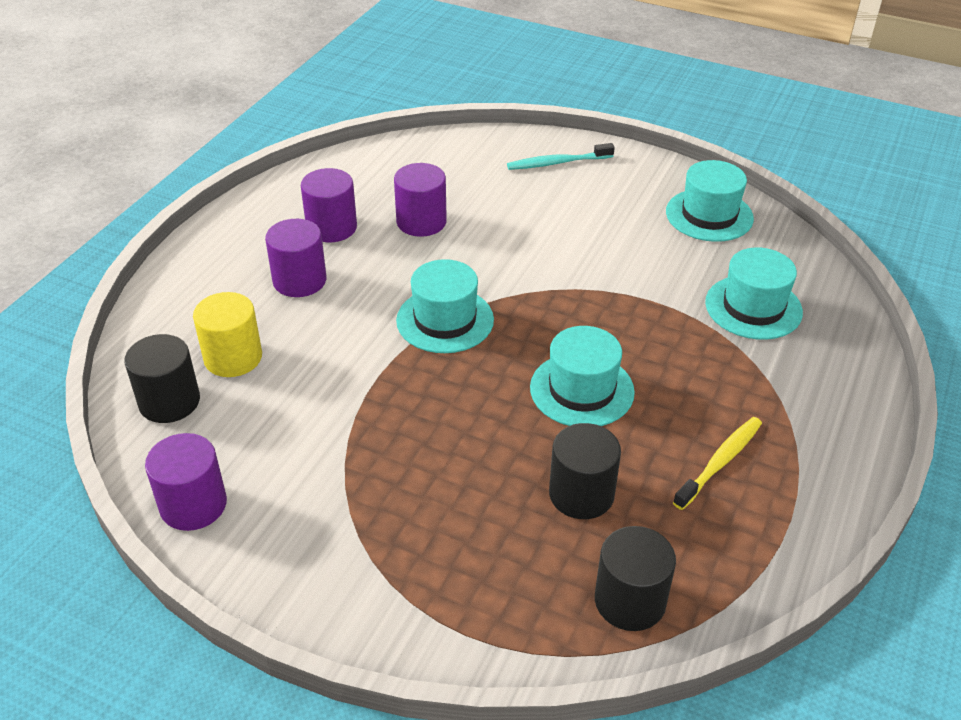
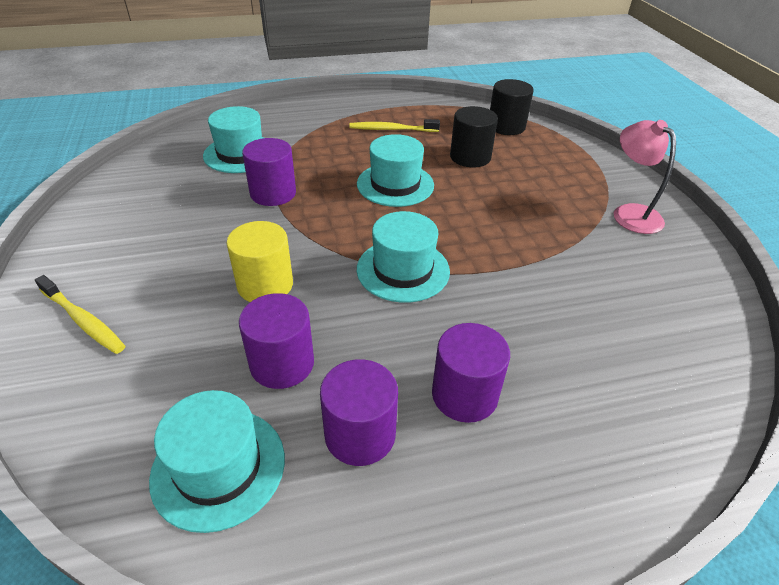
camera: 130 degrees left, 0 degrees up
black cylinder [124,334,200,423] -> none
purple cylinder [145,433,227,531] -> purple cylinder moved to [242,138,296,206]
yellow cylinder [193,292,262,377] -> yellow cylinder moved to [226,221,293,302]
turquoise toothbrush [507,143,615,170] -> yellow toothbrush [35,275,125,354]
turquoise hat [666,160,754,242] -> turquoise hat moved to [149,390,285,533]
none -> pink lamp [614,120,676,234]

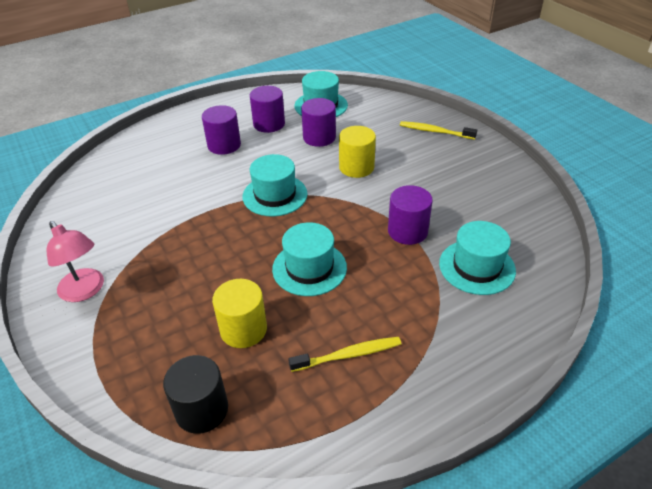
camera: 165 degrees right, 0 degrees up
black cylinder [450,106,498,167] -> yellow cylinder [212,279,267,348]

